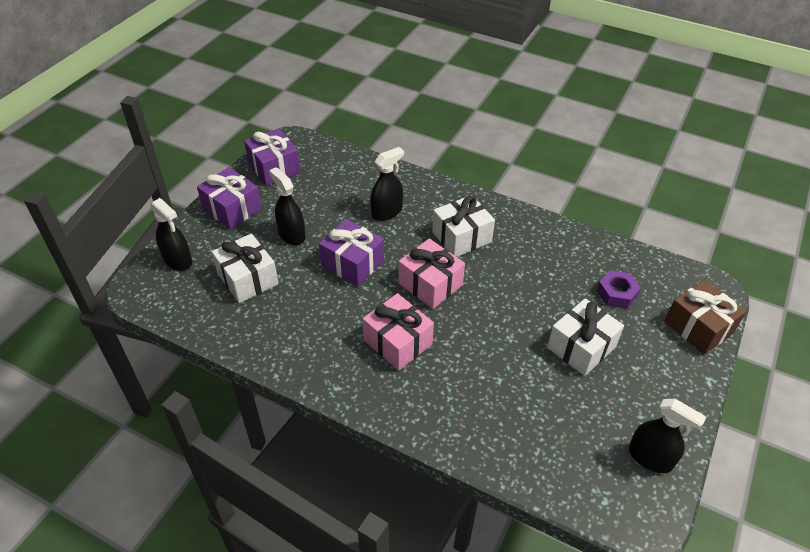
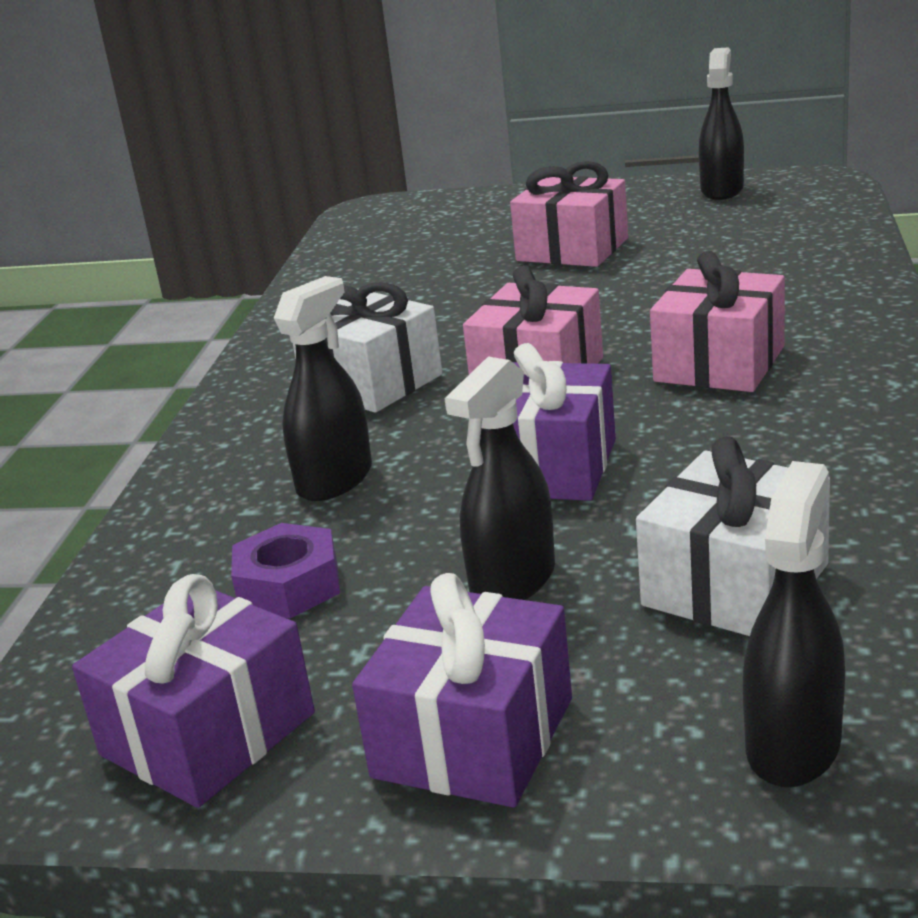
camera: 105 degrees left, 20 degrees down
black spray bottle [370,147,404,221] -> black spray bottle turned 90 degrees clockwise [274,276,372,501]
white gift [547,298,624,376] -> pink gift [510,161,628,267]
purple nut [597,270,641,309] -> purple nut moved to [231,523,340,618]
brown gift [664,280,746,355] -> none

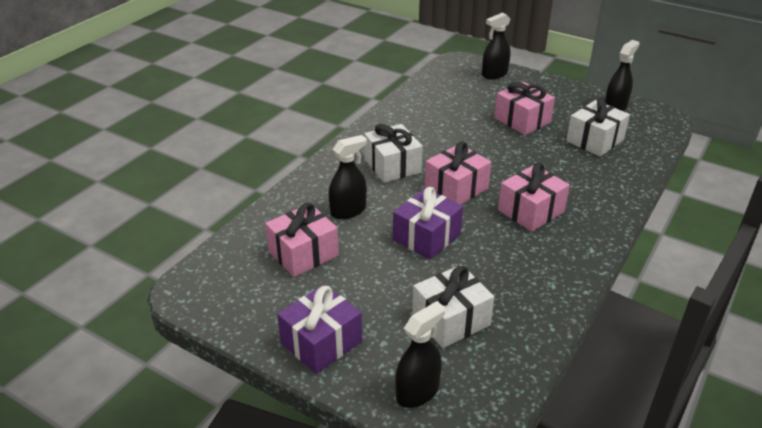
camera: 20 degrees right, 10 degrees up
purple gift [72,574,315,808] -> none
purple nut [231,523,340,618] -> pink gift [265,203,339,277]
black spray bottle [445,357,555,600] -> black spray bottle moved to [482,13,511,79]
none -> white gift [566,97,630,157]

